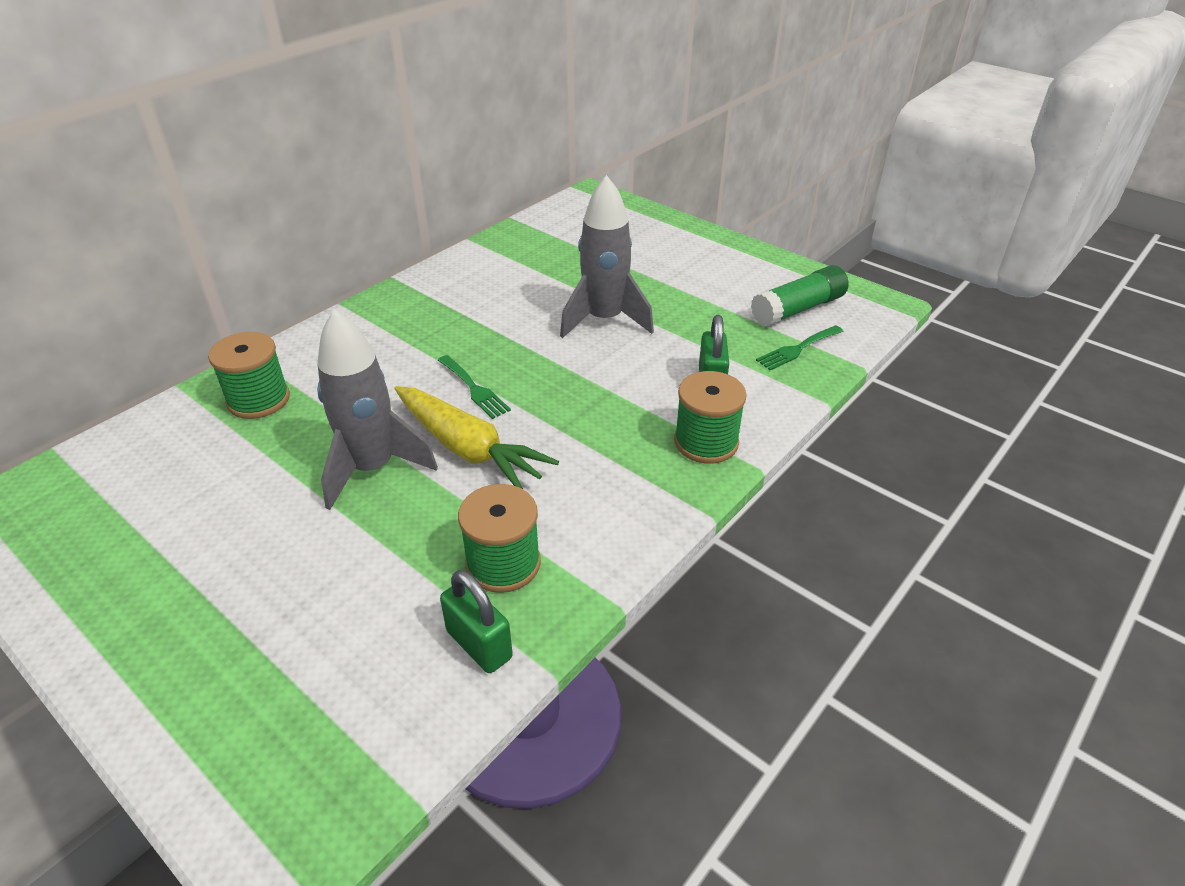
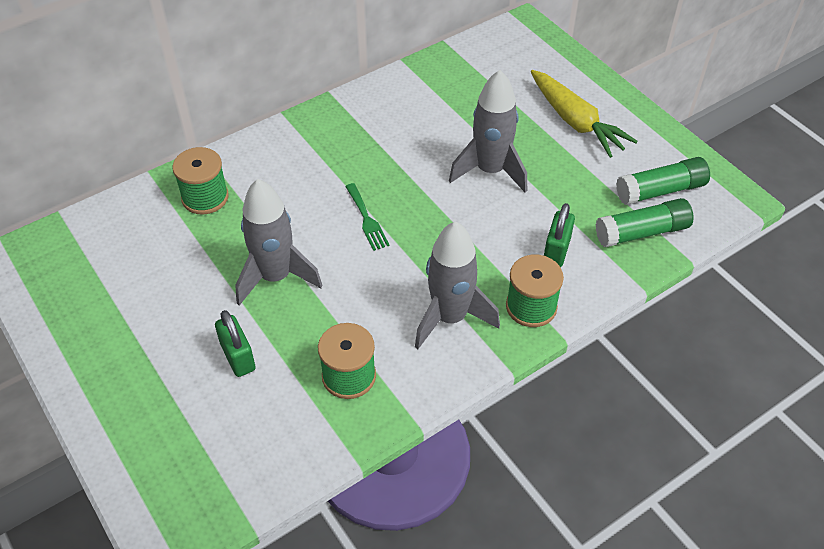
camera: 15 degrees right, 10 degrees up
yellow carrot [394,386,559,489] -> yellow carrot moved to [531,70,638,158]
green padlock [440,570,513,673] -> green padlock moved to [215,310,256,377]
green fork [756,325,844,370] -> green glue stick [596,198,694,247]
none -> grey rocket [415,221,500,349]

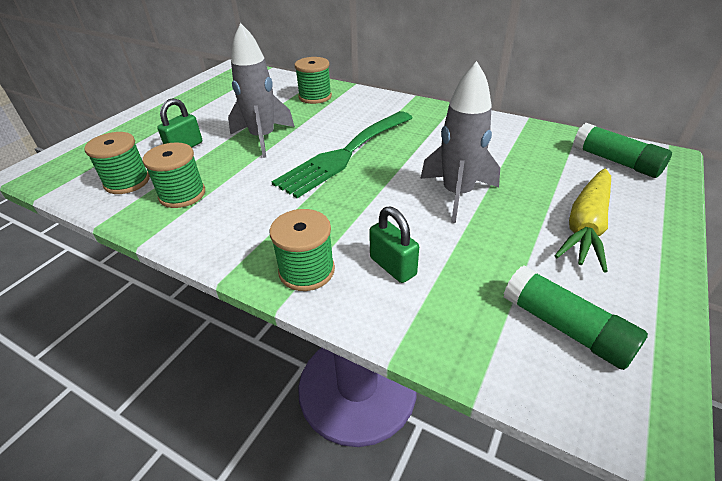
camera: 65 degrees right, 10 degrees down
green fork [345,183,390,251] -> green fork [272,111,413,198], size x2.34
grey rocket [415,221,500,349] -> none
green padlock [544,203,575,267] -> green padlock turned 60 degrees clockwise [369,206,419,283]
green glue stick [596,198,694,247] -> green glue stick moved to [573,123,672,178]
none -> green spool [84,132,150,194]

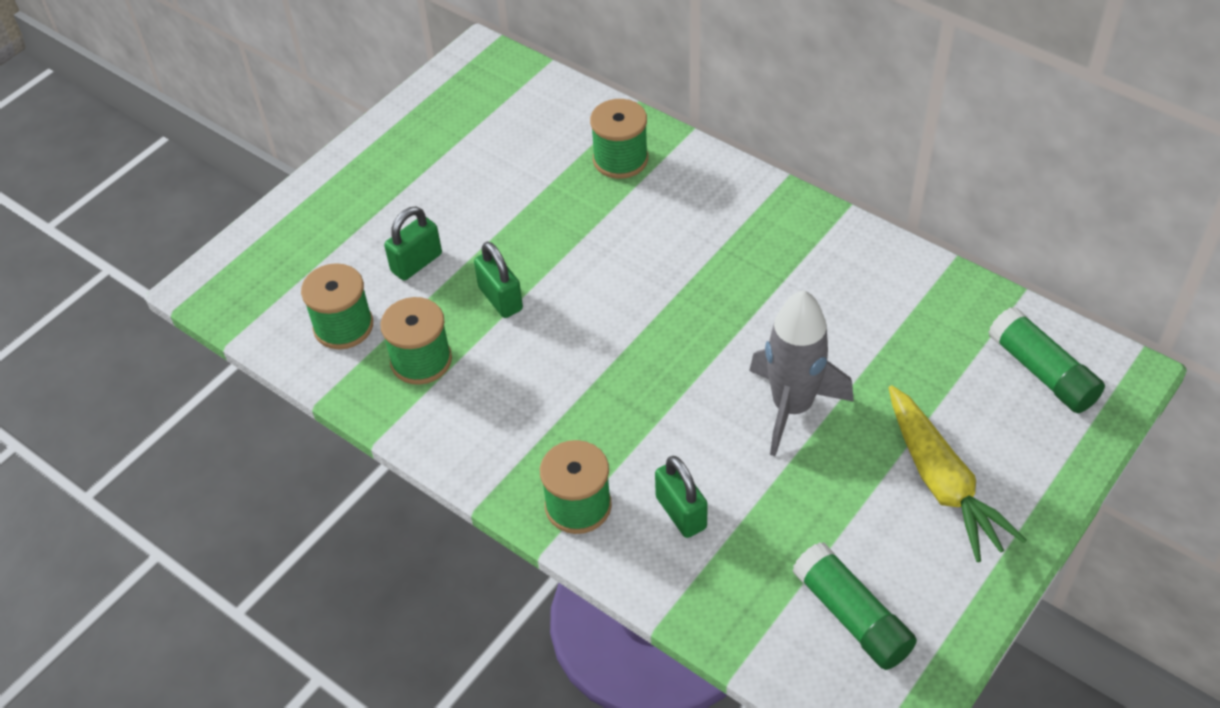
camera: 10 degrees right, 10 degrees up
grey rocket [228,23,295,158] -> none
green fork [272,111,413,198] -> none
yellow carrot [555,169,611,272] -> yellow carrot turned 60 degrees counterclockwise [889,385,1027,562]
none -> green padlock [474,242,523,318]

